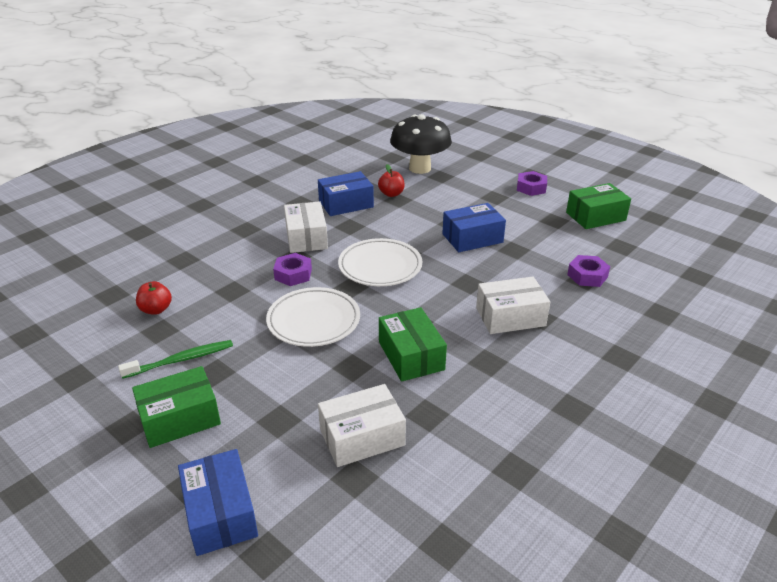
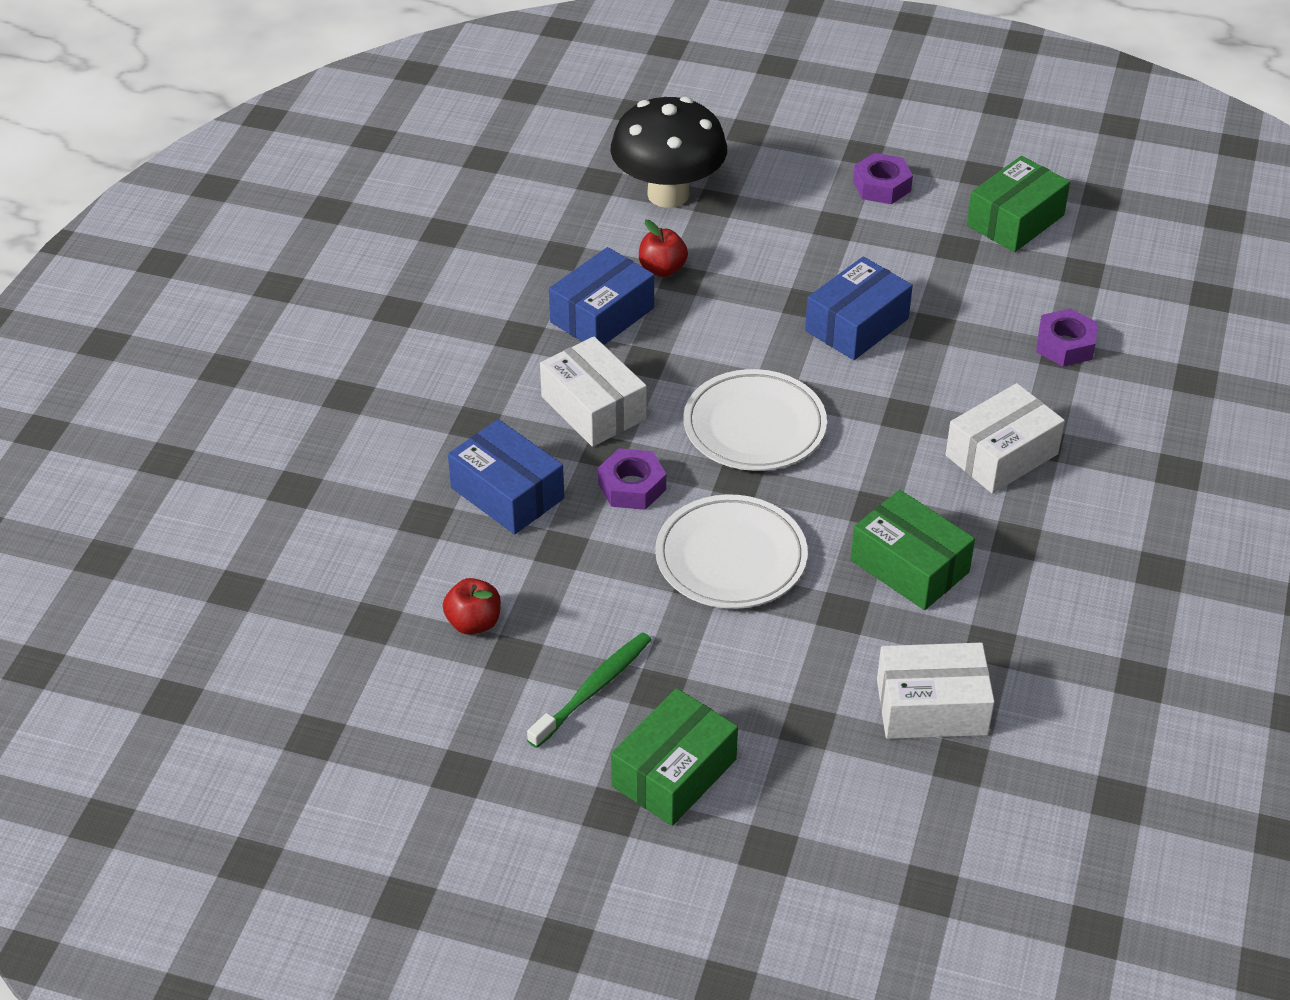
camera: 25 degrees left, 10 degrees up
blue box [178,449,258,556] -> blue box moved to [448,419,564,534]
white box [318,384,406,467] -> white box turned 45 degrees clockwise [877,642,995,739]

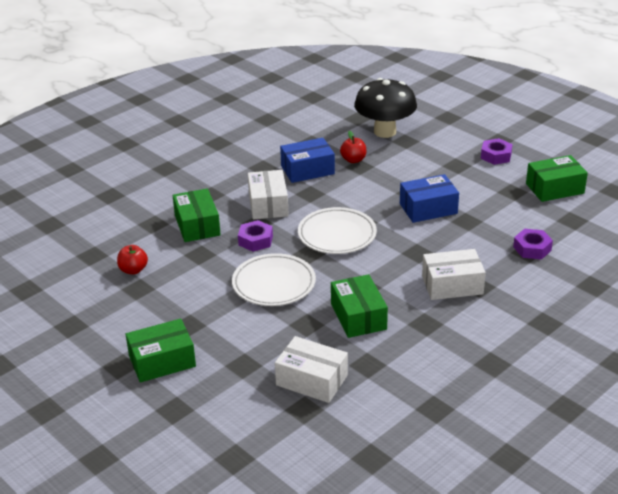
camera: 30 degrees right, 10 degrees down
blue box [448,419,564,534] -> green box [173,188,221,242]
green toothbrush [527,632,651,748] -> none

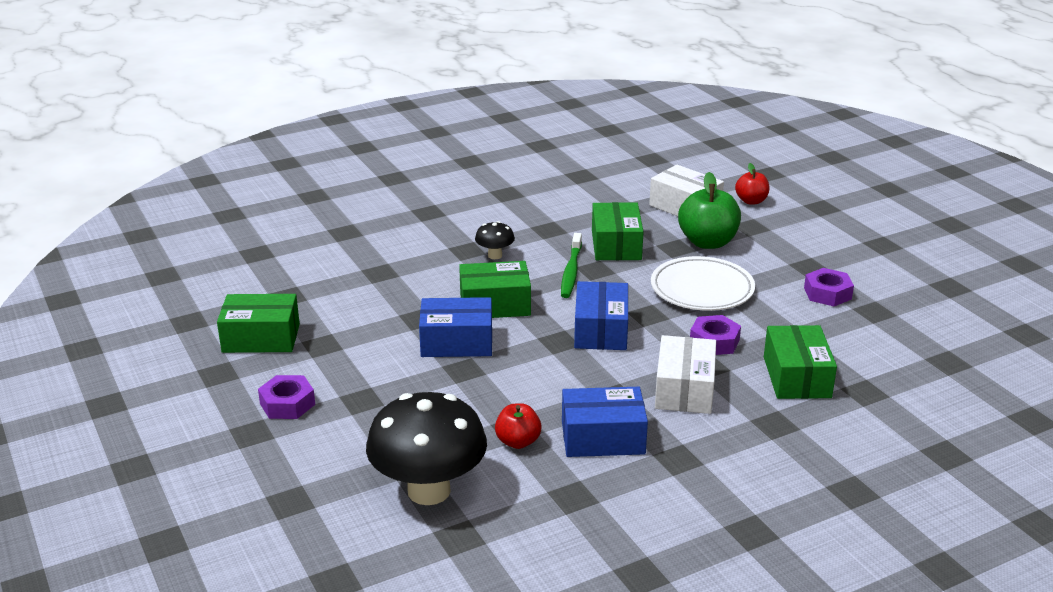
camera: 165 degrees left, 5 degrees down
red apple [117,245,148,275] -> red apple moved to [735,163,769,205]
green box [126,319,196,382] -> green box moved to [459,261,531,318]
white plate [298,207,377,254] -> blue box [574,281,628,350]
white box [422,249,486,300] -> black mushroom [475,221,515,259]
purple nut [513,229,553,260] -> purple nut moved to [804,268,854,306]
none -> green toothbrush [561,233,582,298]
none -> green apple [678,172,741,249]

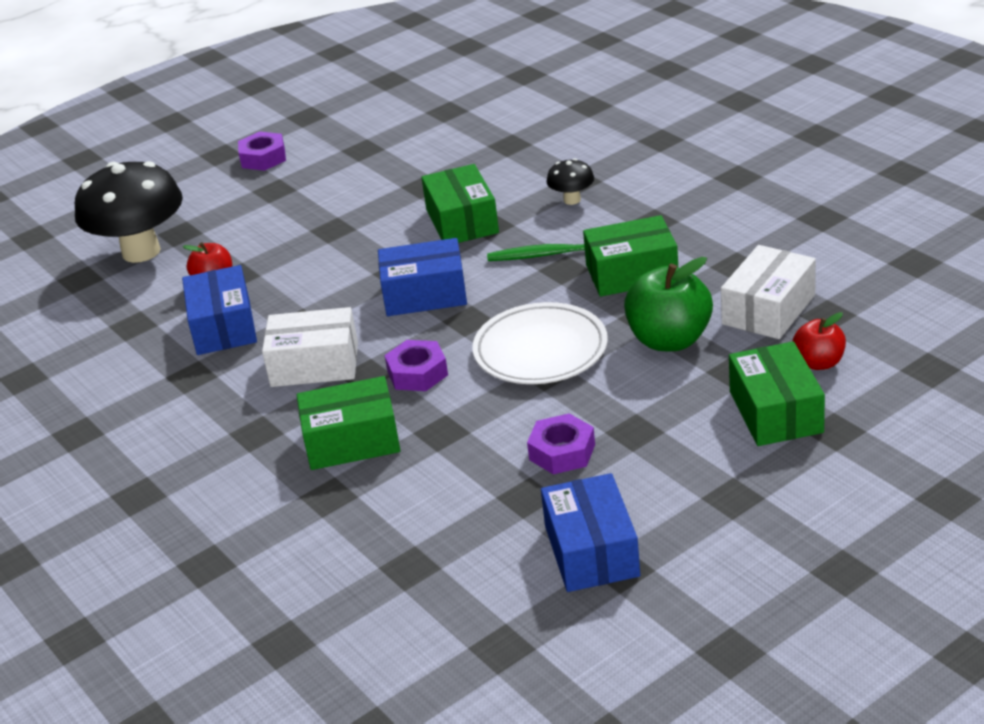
camera: 85 degrees right, 5 degrees up
green box [217,294,300,353] -> green box moved to [729,341,825,446]
blue box [419,297,492,357] -> blue box moved to [541,473,640,592]

